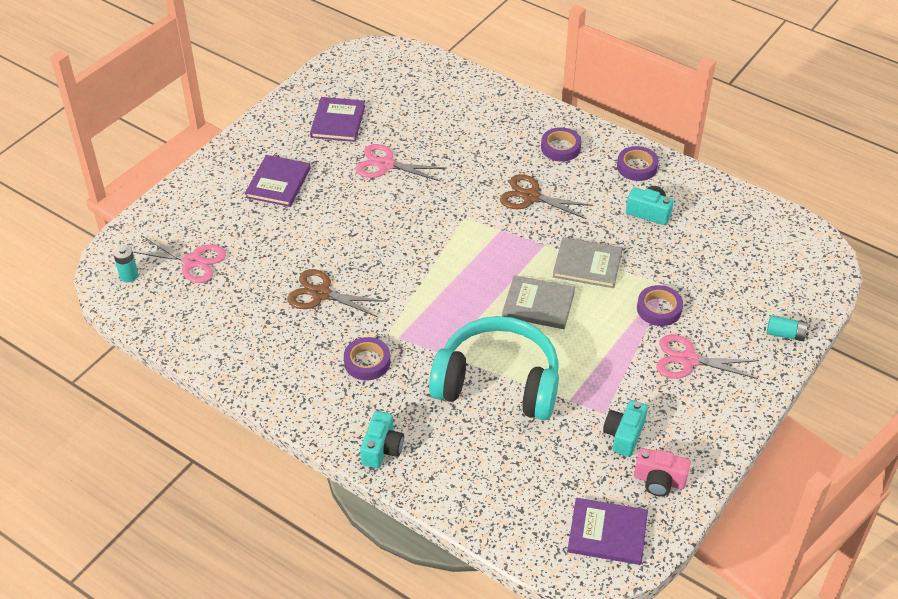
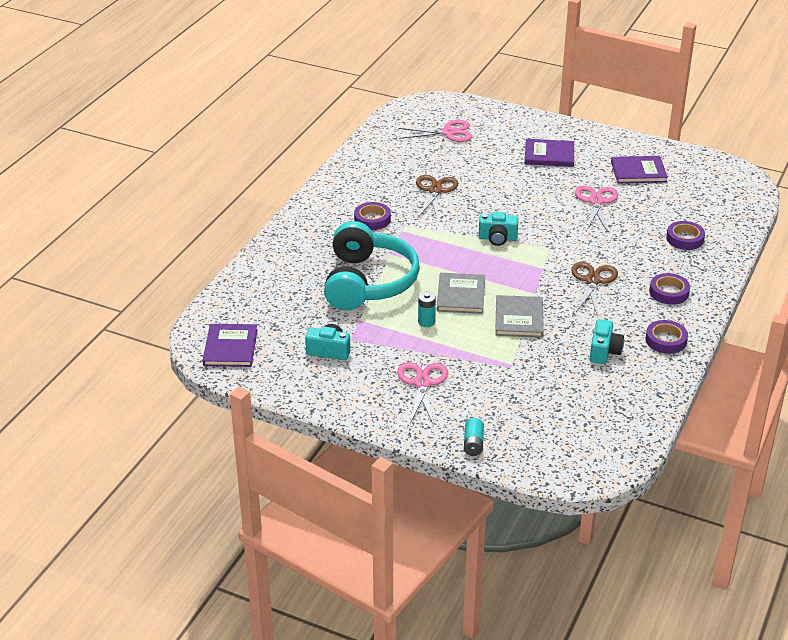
camera: 80 degrees right, 10 degrees down
turquoise battery [113,245,138,282] -> turquoise battery moved to [418,292,436,327]
pink scissors [133,235,226,283] -> pink scissors turned 105 degrees counterclockwise [399,120,472,142]
turquoise camera [360,411,404,468] -> turquoise camera moved to [479,212,518,246]
pink camera [634,448,691,496] -> none
purple tape [637,285,683,326] -> purple tape moved to [666,221,705,250]

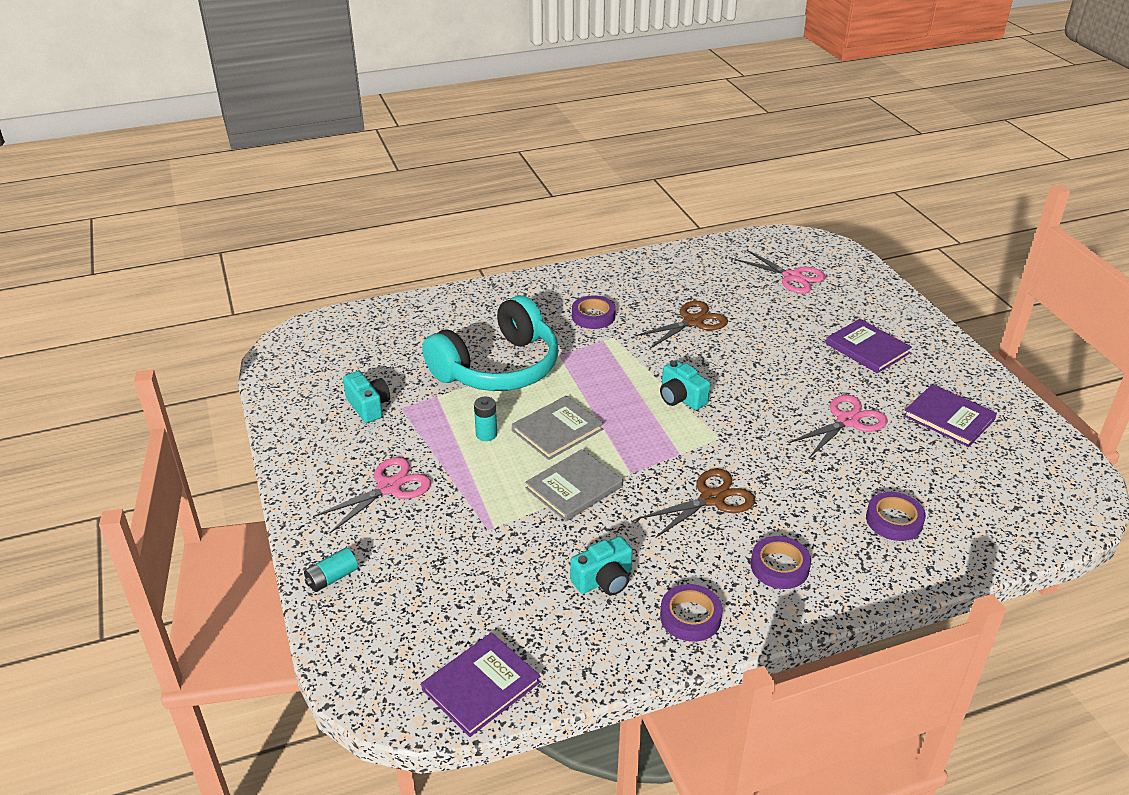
camera: 45 degrees right, 0 degrees up
purple book [202,324,258,367] -> purple book moved to [421,633,541,737]

